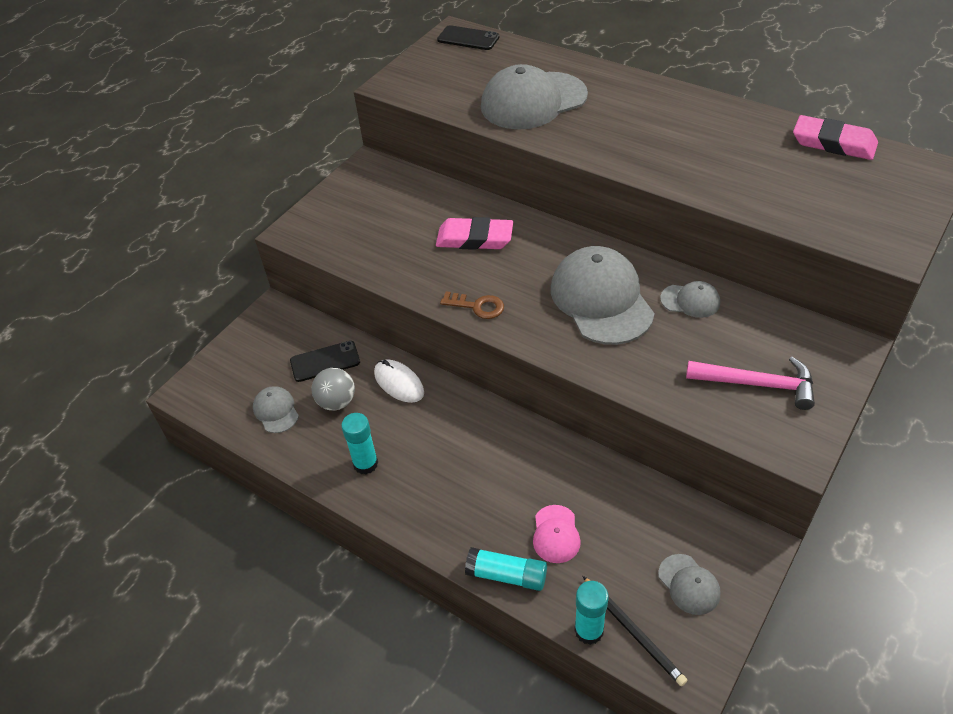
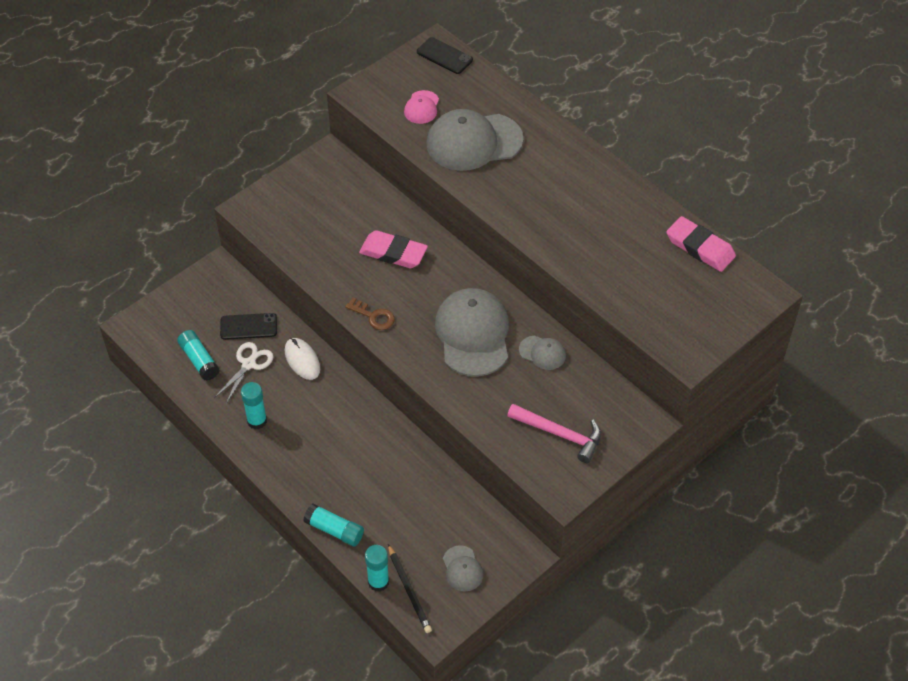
camera: 10 degrees right, 5 degrees up
grey cap [253,386,299,433] -> turquoise glue stick [177,330,220,381]
grey ball [311,368,355,411] -> white scissors [214,342,274,404]
pink cap [533,505,581,563] -> pink cap moved to [404,90,439,124]

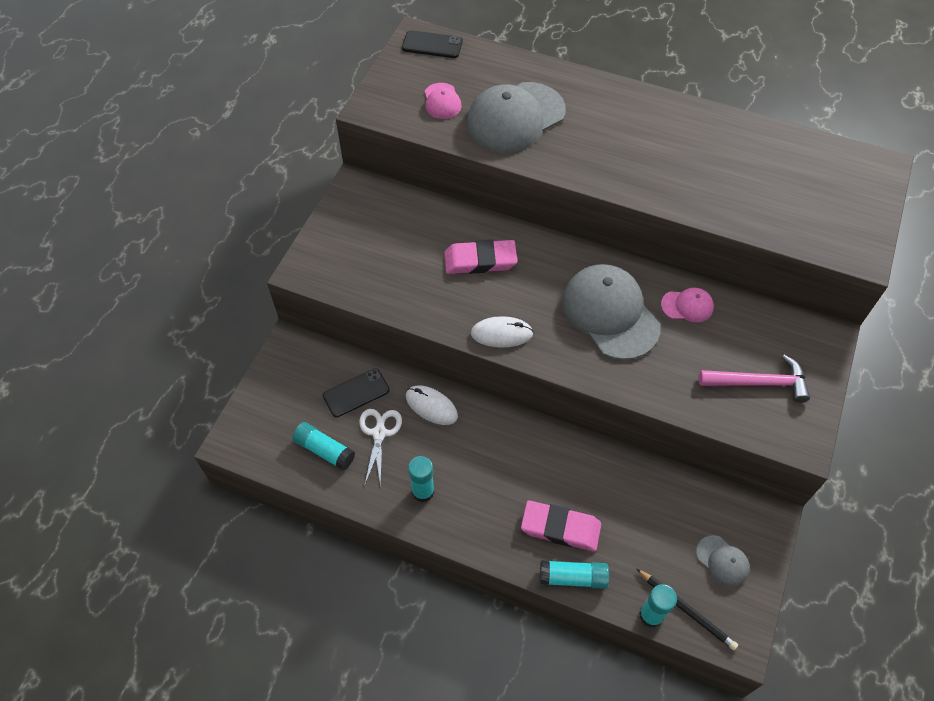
camera: 25 degrees left, 5 degrees up
brown key [345,298,395,330] -> white mouse [471,316,534,348]
grey cap [519,336,566,370] -> pink cap [661,288,714,322]
pink eraser [666,216,736,272] -> pink eraser moved to [521,500,601,552]

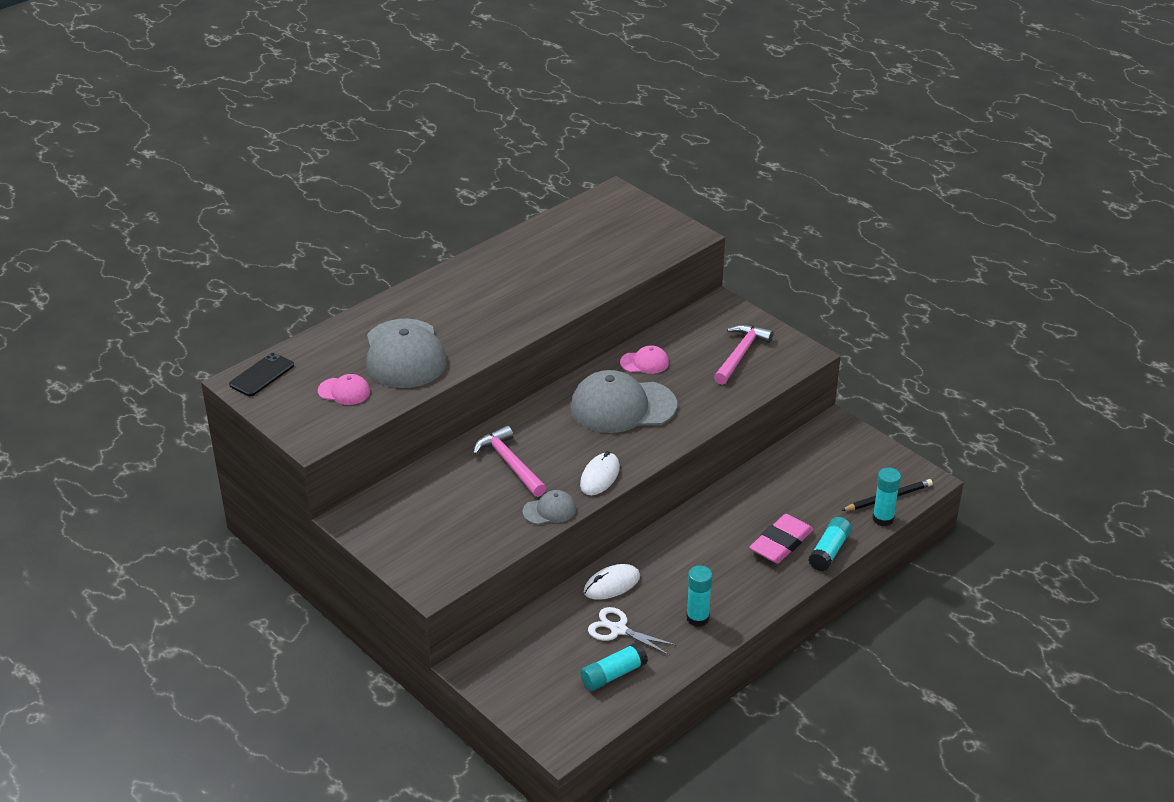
camera: 65 degrees left, 20 degrees down
black phone [323,369,390,417] -> none
pink eraser [444,240,517,274] -> pink hammer [473,425,546,497]
pink cap [661,288,714,322] -> pink cap turned 60 degrees clockwise [620,345,669,374]
grey cap [696,535,750,587] -> grey cap moved to [522,490,576,525]

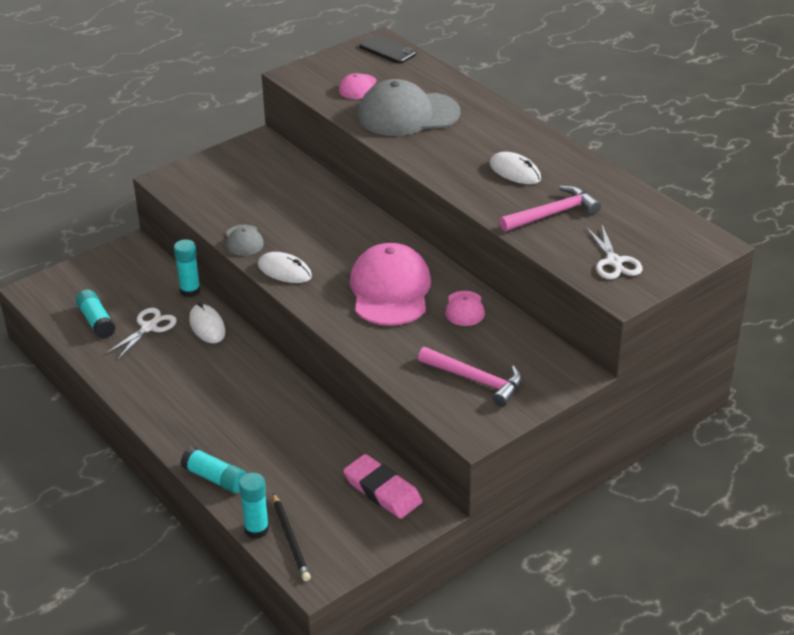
camera: 95 degrees right, 0 degrees up
pink hammer [473,425,546,497] -> pink hammer moved to [499,186,601,231]
grey cap [571,370,677,433] -> pink cap [350,243,431,326]
turquoise glue stick [686,565,712,627] -> turquoise glue stick moved to [174,239,201,297]
pink eraser [749,514,814,564] -> pink eraser moved to [343,454,423,519]
none -> white mouse [490,152,541,184]
none -> white scissors [586,225,642,279]

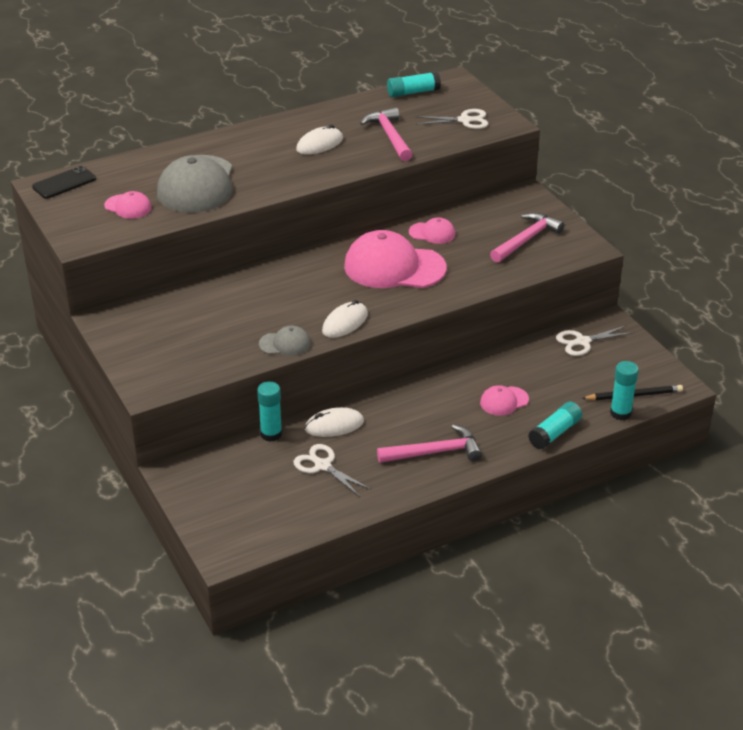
camera: 80 degrees left, 0 degrees up
turquoise glue stick [76,290,116,339] -> turquoise glue stick moved to [387,71,441,97]
pink eraser [343,454,423,519] -> white scissors [556,325,634,356]
none -> pink hammer [377,425,482,463]
none -> pink cap [480,385,529,416]

